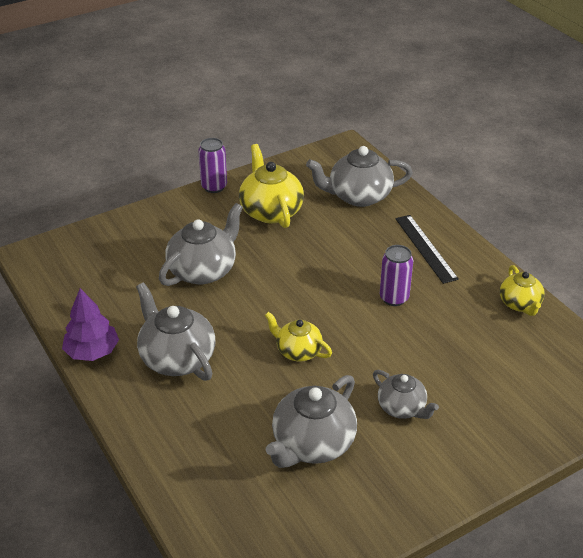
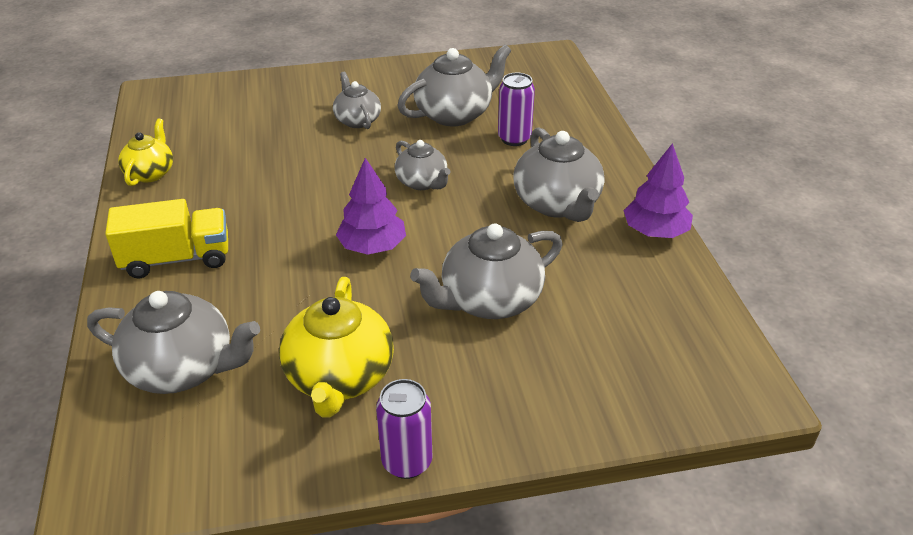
camera: 160 degrees left, 0 degrees up
yellow teapot [265,312,332,361] -> grey teapot [395,140,451,190]
purple can [380,245,413,306] -> purple can moved to [498,73,535,146]
black ruler [395,215,459,284] -> yellow truck [105,199,228,278]
none -> purple tree [336,158,406,255]

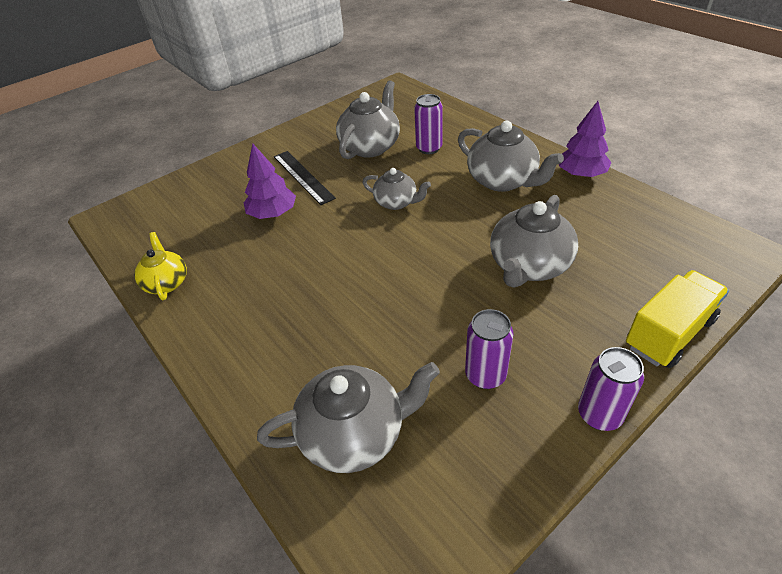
camera: 25 degrees left, 5 degrees up
yellow truck [105,199,228,278] -> yellow truck moved to [626,270,729,368]
yellow teapot [279,277,394,418] -> purple can [465,309,513,389]
grey teapot [333,72,381,129] -> black ruler [274,151,336,205]
purple tree [336,158,406,255] -> purple tree moved to [244,144,296,219]

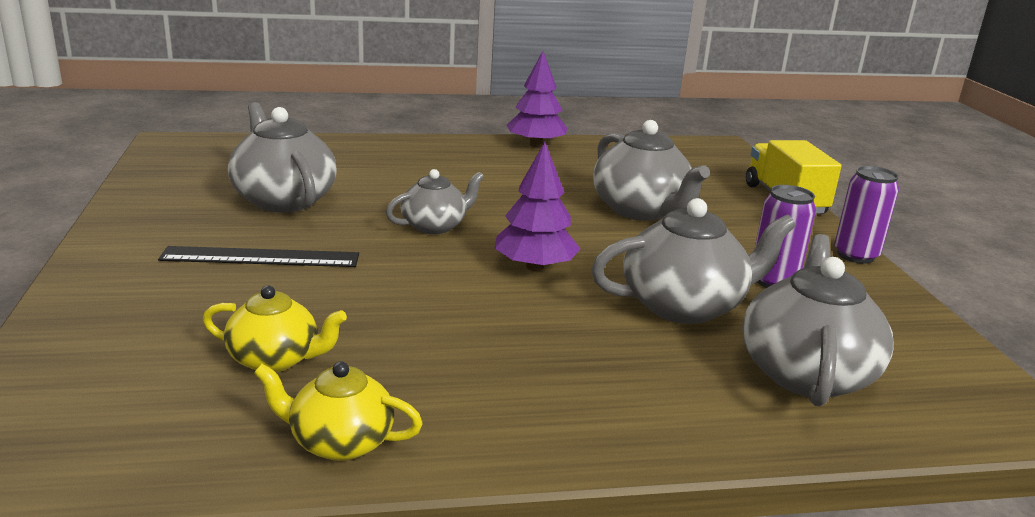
camera: 65 degrees left, 20 degrees down
purple tree [244,144,296,219] -> purple tree moved to [494,142,580,271]
purple can [414,94,443,154] -> none
grey teapot [458,121,564,192] -> grey teapot moved to [591,198,796,324]
none -> yellow teapot [203,285,347,372]

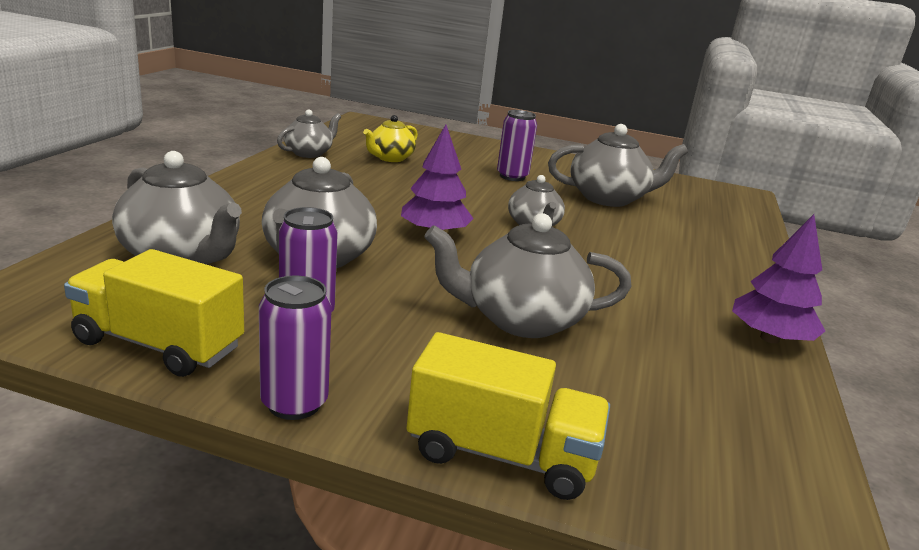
camera: 115 degrees right, 0 degrees up
black ruler [158,246,359,267] -> purple can [497,110,537,181]
yellow teapot [254,361,423,461] -> grey teapot [277,109,341,158]
none -> yellow truck [64,249,244,377]

